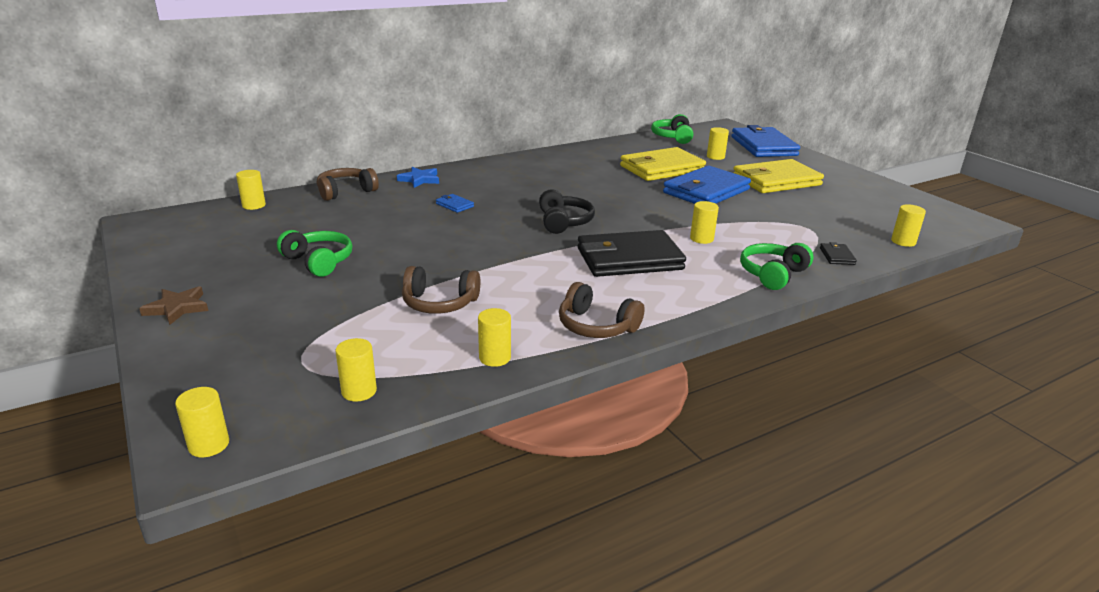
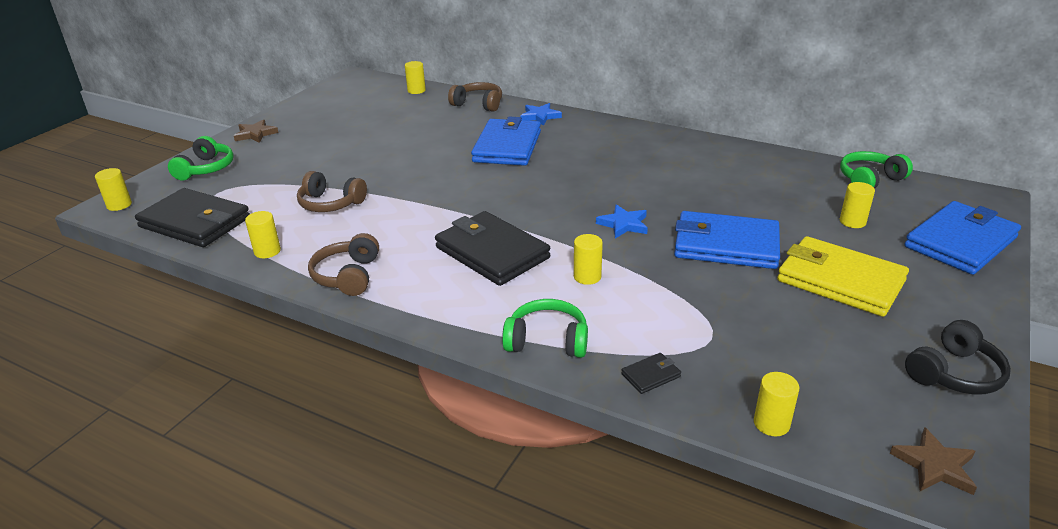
camera: 60 degrees right, 5 degrees up
green headphones [277,230,352,277] -> green headphones moved to [168,136,234,181]
yellow cylinder [335,338,377,401] -> black wallet [135,188,250,247]
brown headphones [402,266,480,314] -> brown headphones turned 45 degrees counterclockwise [297,171,367,212]
blue wallet [436,194,474,213] -> blue wallet [471,117,541,166], size x2.49
black headphones [539,189,595,234] -> black headphones moved to [905,320,1011,394]
yellow wallet [620,147,706,181] -> none
none -> blue star [596,204,648,238]
none -> brown star [890,427,977,495]

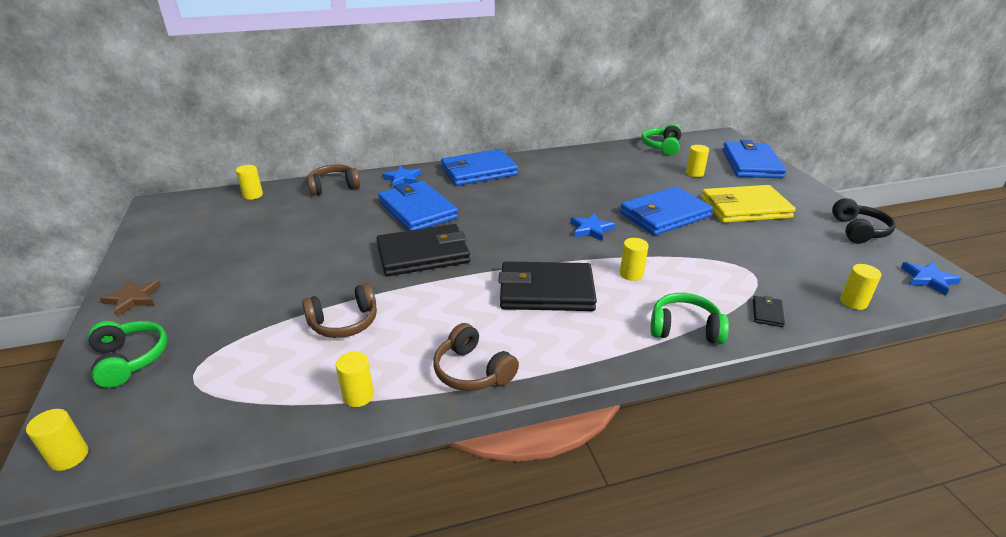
camera: 45 degrees left, 0 degrees up
black wallet [135,188,250,247] -> black wallet moved to [376,224,470,276]
green headphones [502,299,588,358] -> green headphones turned 45 degrees clockwise [651,293,729,344]
brown star [890,427,977,495] -> blue star [901,261,962,296]
none -> blue wallet [441,149,518,186]

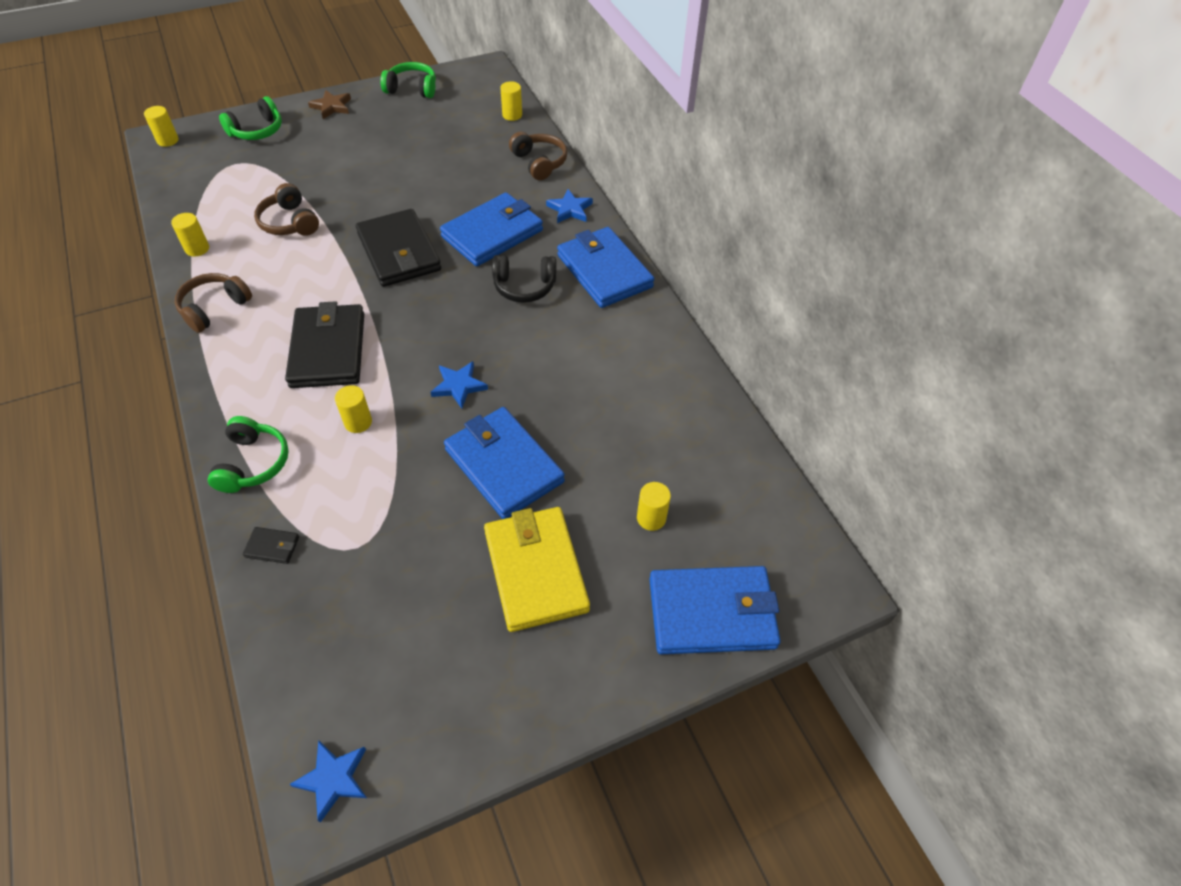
camera: 80 degrees right, 20 degrees up
green headphones [641,124,682,155] -> green headphones moved to [380,62,436,98]
black headphones [832,198,896,243] -> black headphones moved to [492,255,556,303]
yellow cylinder [840,264,881,310] -> none

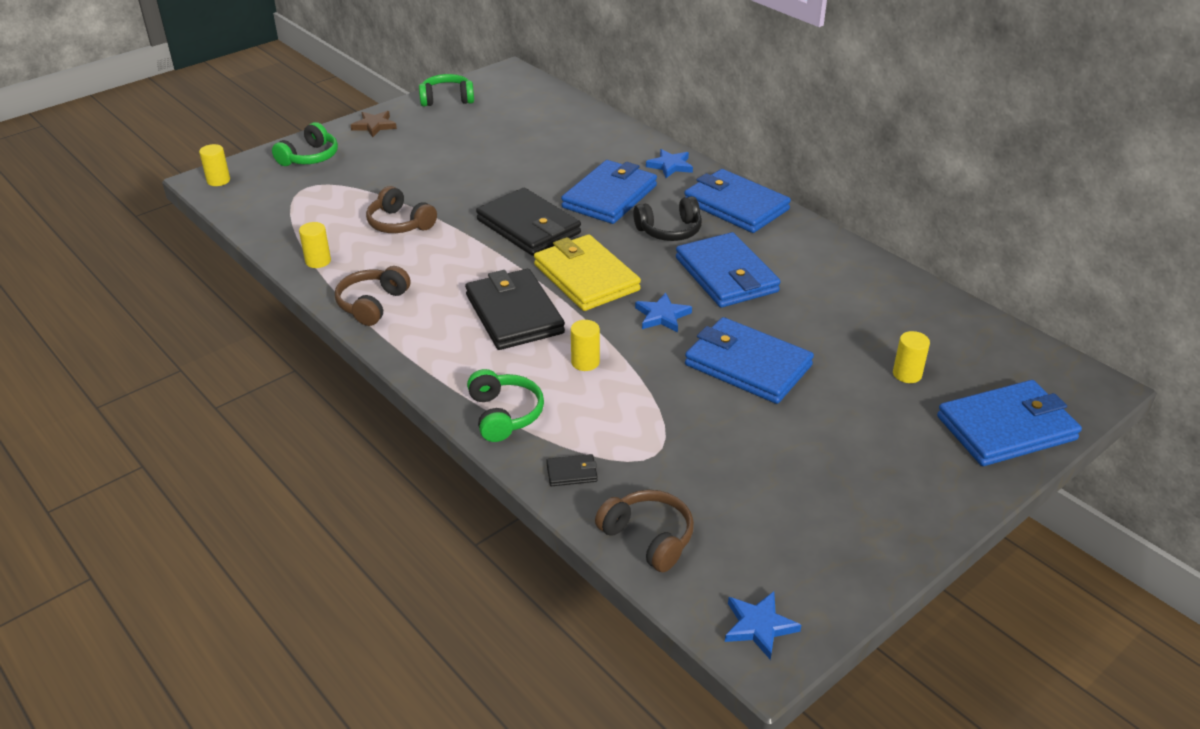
camera: 15 degrees left, 15 degrees down
yellow wallet [484,507,590,632] -> yellow wallet moved to [534,234,641,311]
yellow cylinder [500,81,522,121] -> none
brown headphones [509,132,567,180] -> brown headphones moved to [595,490,694,572]
none -> blue wallet [676,232,781,307]

